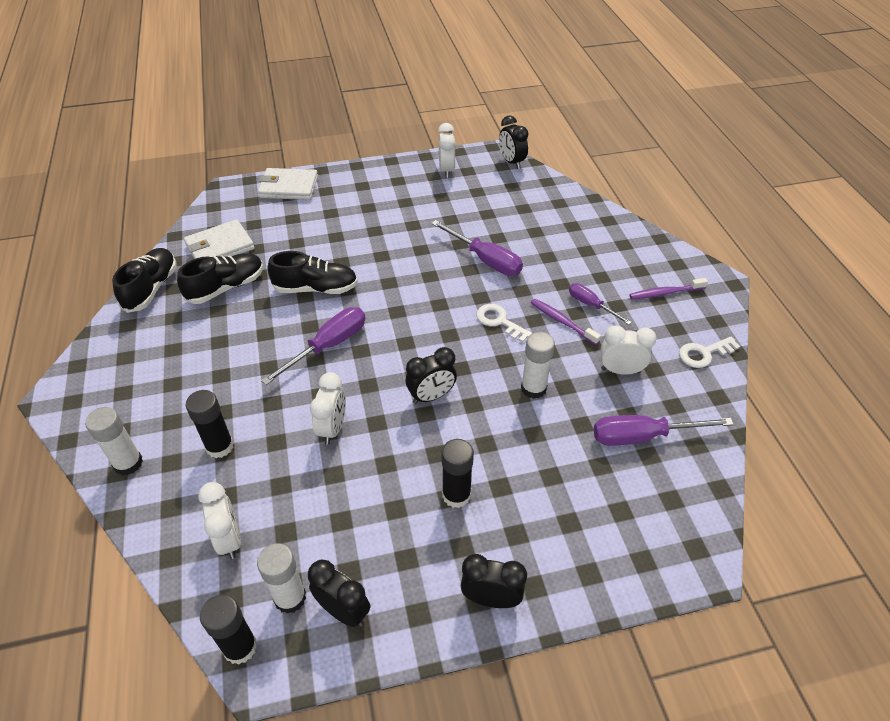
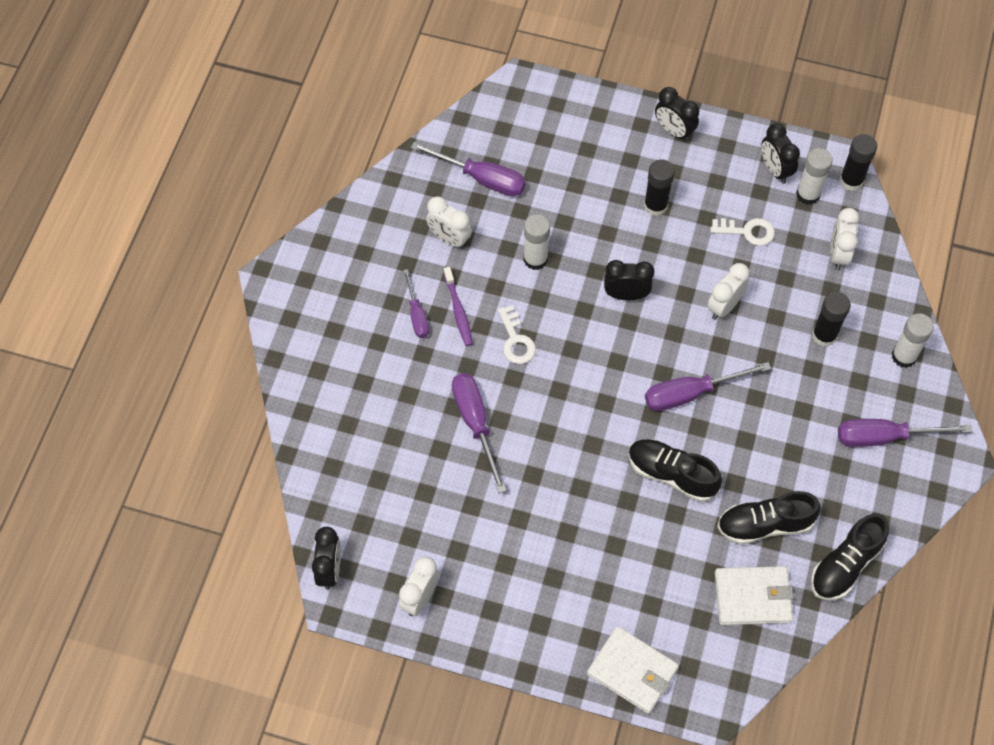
camera: 150 degrees left, 15 degrees up
purple toothbrush [629,278,708,300] -> none
white key [679,336,740,368] -> white key moved to [710,218,775,246]
none -> purple screwdriver [838,419,972,447]

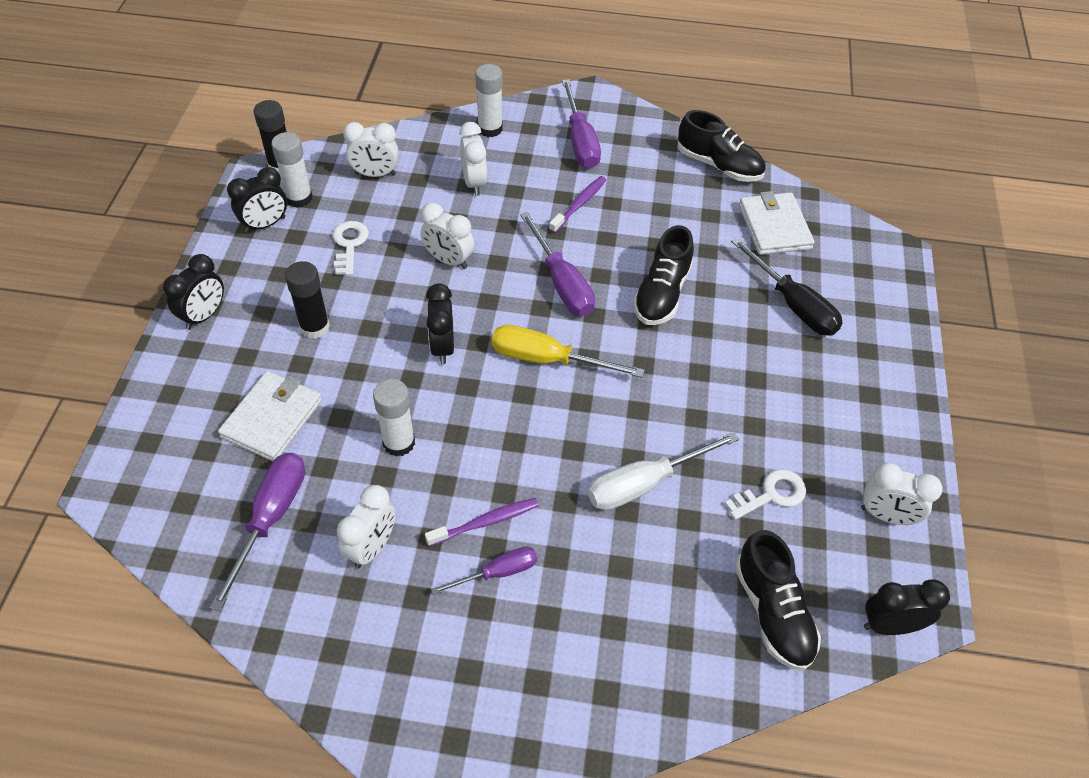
camera: 100 degrees left, 10 degrees down
purple screwdriver [452,373,507,493] -> white screwdriver [588,432,739,510]
white key [498,306,536,364] -> white key moved to [725,469,806,520]
white wallet [587,626,679,714] -> white wallet moved to [218,371,322,461]
black shoe [717,491,821,545] -> black shoe moved to [735,530,821,671]
black glue stick [812,292,851,346] -> white clock [459,122,487,196]
none -> yellow screwdriver [492,325,645,378]
none -> purple toothbrush [549,176,606,233]
none -> black screwdriver [731,237,843,336]

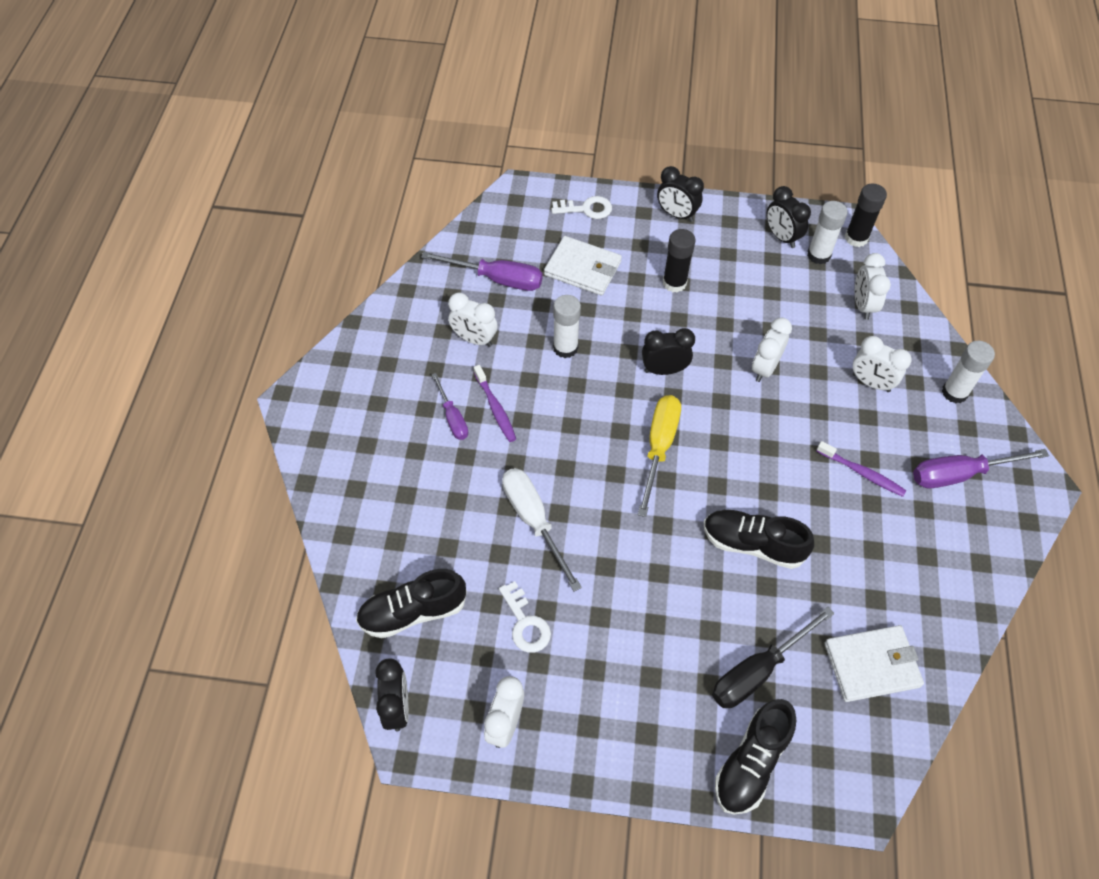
camera: 90 degrees right, 5 degrees up
white key [333,221,369,275] -> white key moved to [551,196,612,219]
white clock [459,122,487,196] -> white clock turned 45 degrees clockwise [853,336,912,392]
purple screwdriver [520,212,595,316] -> none
black shoe [678,110,766,182] -> black shoe moved to [715,699,796,815]

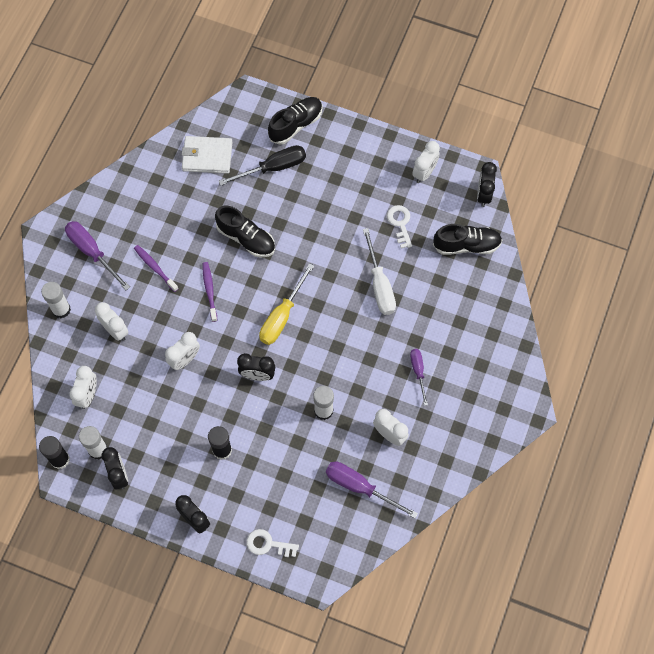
camera: 165 degrees left, 10 degrees up
purple toothbrush [474,365,516,442] -> purple toothbrush moved to [202,262,217,322]
white wallet [544,236,622,296] -> none
purple screwdriver [913,449,1049,488] -> purple screwdriver turned 135 degrees counterclockwise [65,221,130,290]

